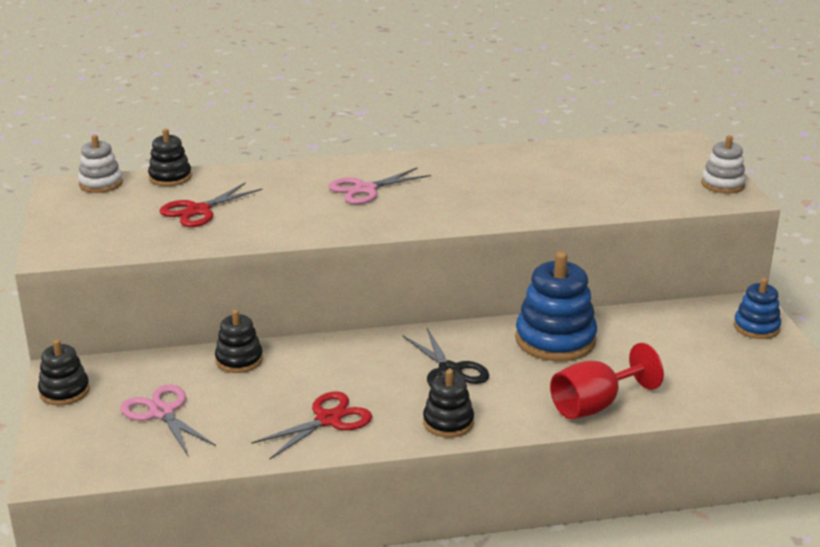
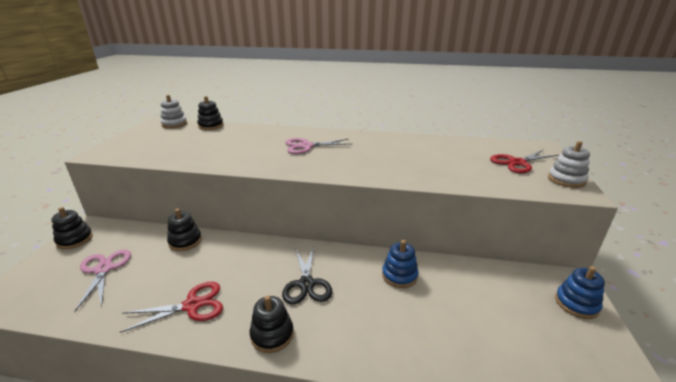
camera: 20 degrees right, 0 degrees up
red scissors [159,182,263,227] -> red scissors moved to [490,150,559,173]
blue stacking toy [515,252,597,361] -> blue stacking toy [382,240,418,288], size x0.57
red goblet [550,343,664,419] -> none

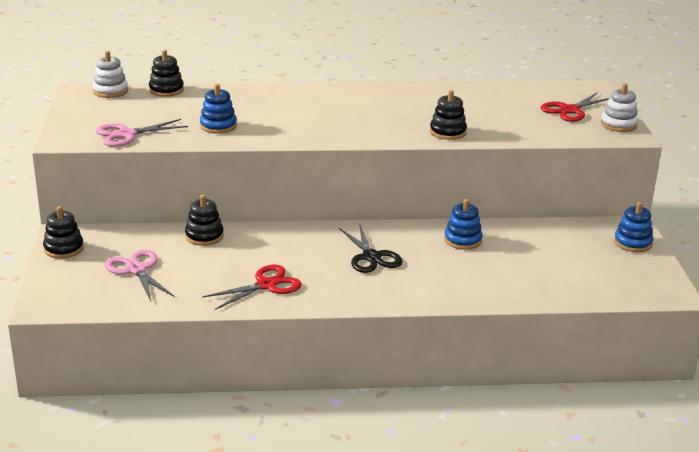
camera: 15 degrees left, 0 degrees up
black stacking toy [250,295,294,353] -> black stacking toy moved to [430,90,467,140]
pink scissors [285,138,350,154] -> pink scissors moved to [95,119,188,147]
none -> blue stacking toy [200,84,237,134]

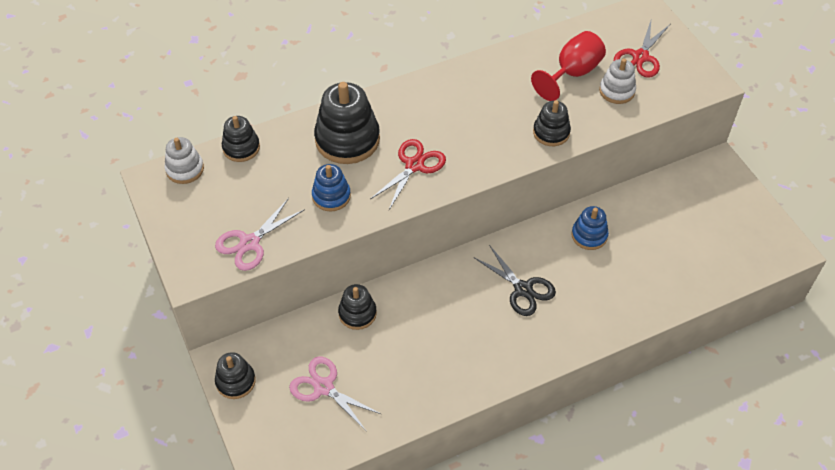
camera: 20 degrees left, 25 degrees up
red scissors [202,265,302,310] -> red scissors moved to [370,139,446,210]
white stacking toy [601,83,638,132] -> white stacking toy moved to [599,58,636,104]
blue stacking toy [614,202,653,252] -> none
none -> black stacking toy [314,82,380,164]
none -> red goblet [531,31,606,101]

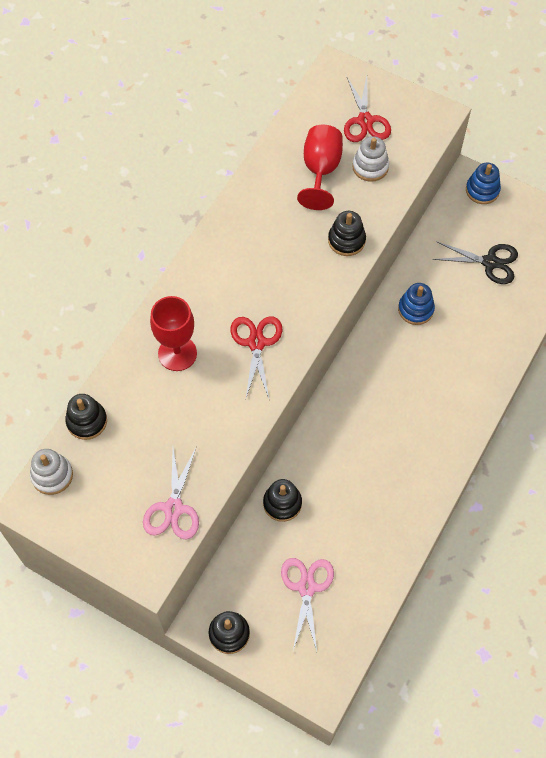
camera: 35 degrees left, 10 degrees up
pink scissors [289,357,381,431] -> pink scissors turned 90 degrees clockwise [281,558,334,651]
blue stacking toy [312,164,351,211] -> blue stacking toy moved to [466,163,501,204]
black stacking toy [314,82,380,164] -> red goblet [150,296,197,371]
black scissors [475,245,556,316] -> black scissors moved to [433,241,518,284]

